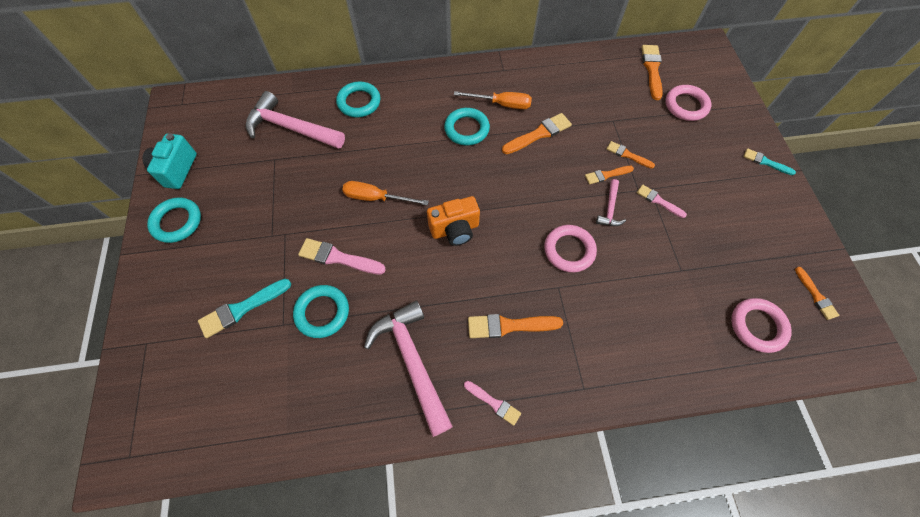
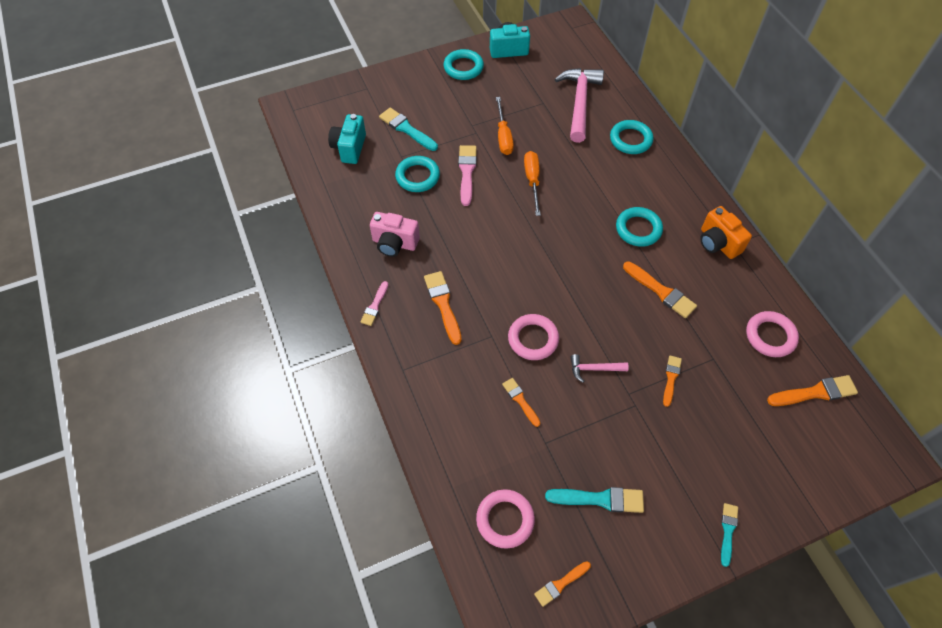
camera: 75 degrees right, 5 degrees down
pink hammer [364,301,453,437] -> pink camera [370,212,420,257]
orange camera [427,196,480,246] -> orange camera moved to [700,206,752,259]
orange screwdriver [454,91,532,109] -> orange screwdriver moved to [496,97,514,155]
orange brush [585,166,634,184] -> orange brush moved to [502,378,540,427]
pink brush [637,185,687,218] -> none
pink ring [665,85,711,121] -> pink ring moved to [746,311,799,357]
none -> turquoise camera [328,114,366,164]
none -> turquoise brush [545,487,644,513]

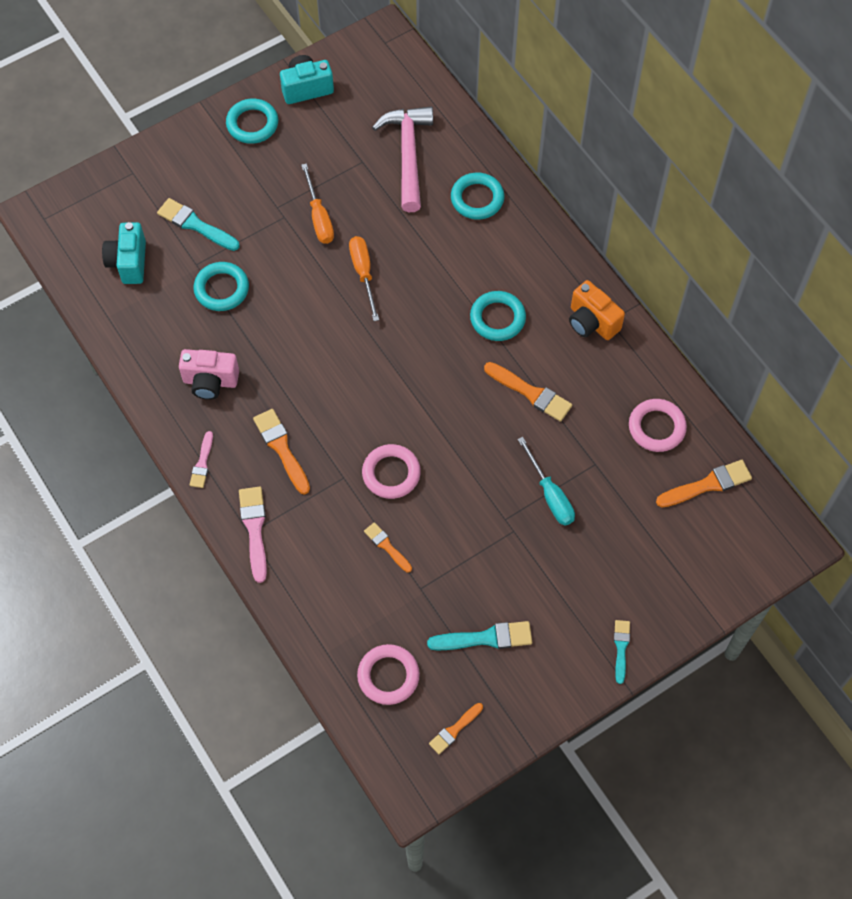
camera: 10 degrees left, 5 degrees up
pink brush [458,145,477,206] -> pink brush moved to [239,487,267,583]
pink hammer [571,354,629,383] -> none
orange brush [663,355,682,407] -> turquoise screwdriver [518,437,575,525]

